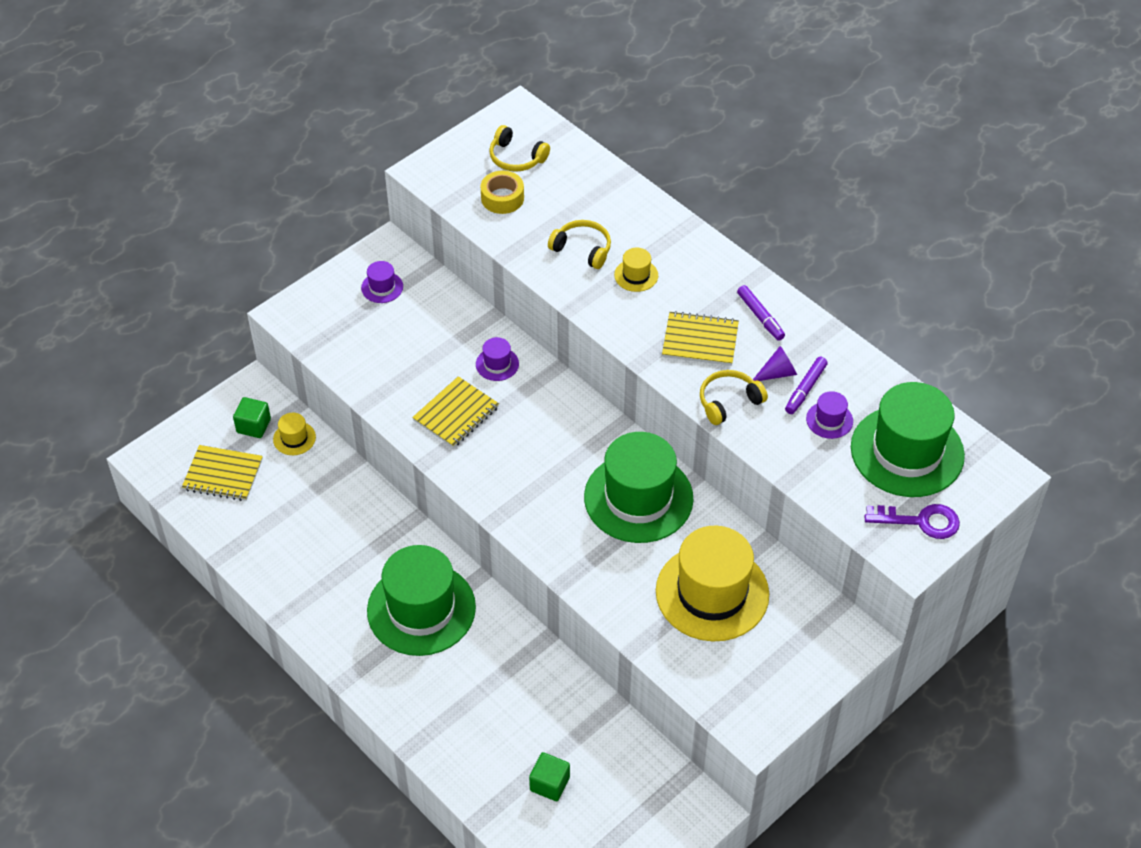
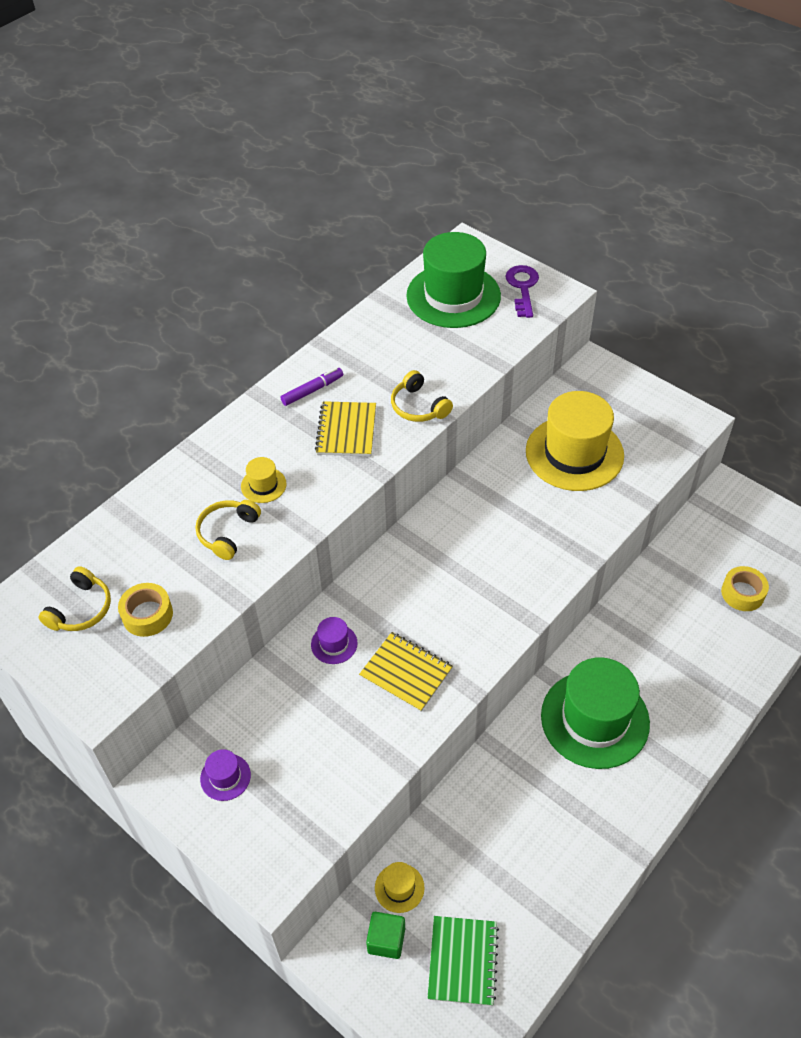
camera: 95 degrees left, 0 degrees up
yellow notebook [182,445,263,501] -> green notebook [427,916,499,1006]
green cube [529,752,570,801] -> yellow tape [721,566,769,611]
green hat [584,432,694,543] -> none
purple cone [753,346,797,381] -> none
purple marker [785,357,828,414] -> none
purple hat [806,391,853,439] -> none

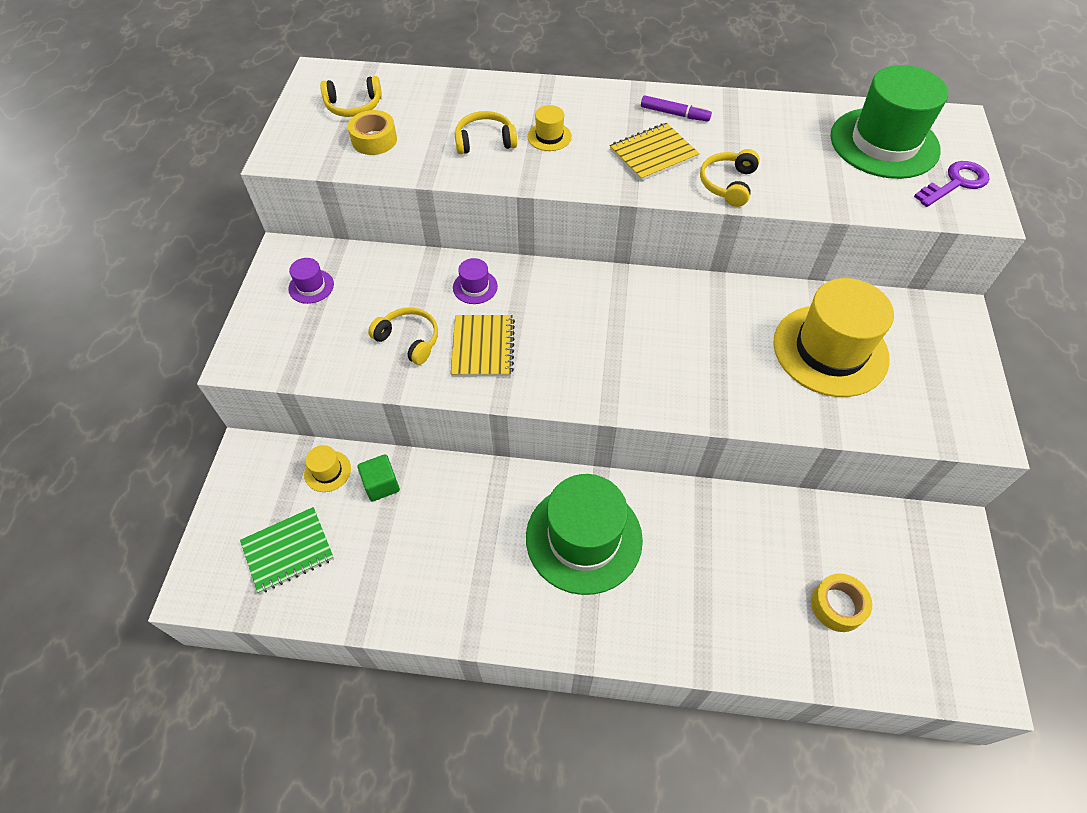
camera: 55 degrees right, 5 degrees up
green cube [366,912,405,959] -> green cube moved to [357,454,400,501]
none -> yellow headphones [368,307,438,365]

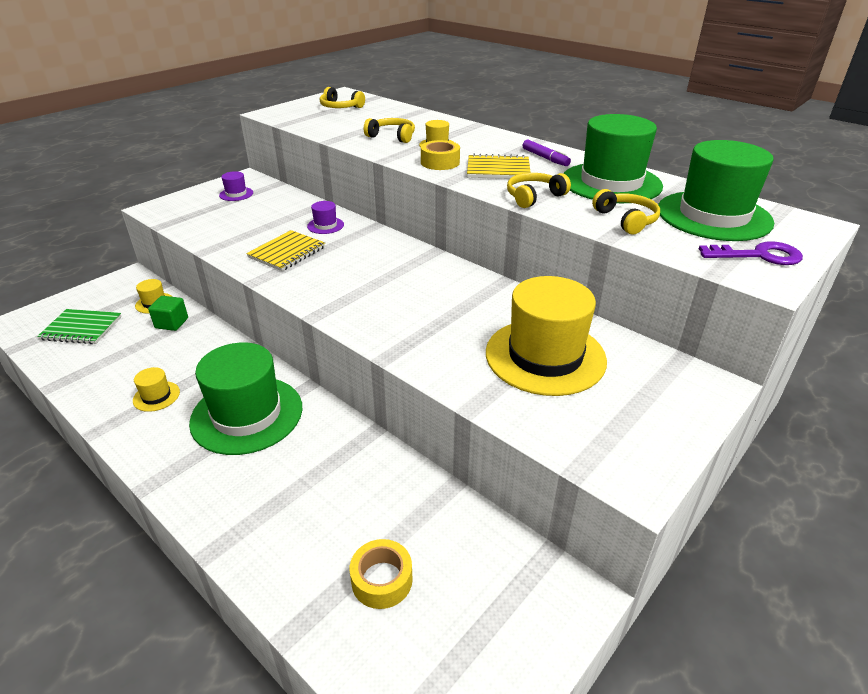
camera: 35 degrees right, 20 degrees down
yellow tape [348,110,397,155] -> yellow tape moved to [421,140,460,170]
yellow headphones [368,307,438,365] -> yellow headphones moved to [592,189,660,234]
none -> yellow hat [133,367,180,412]
none -> green hat [563,114,663,203]

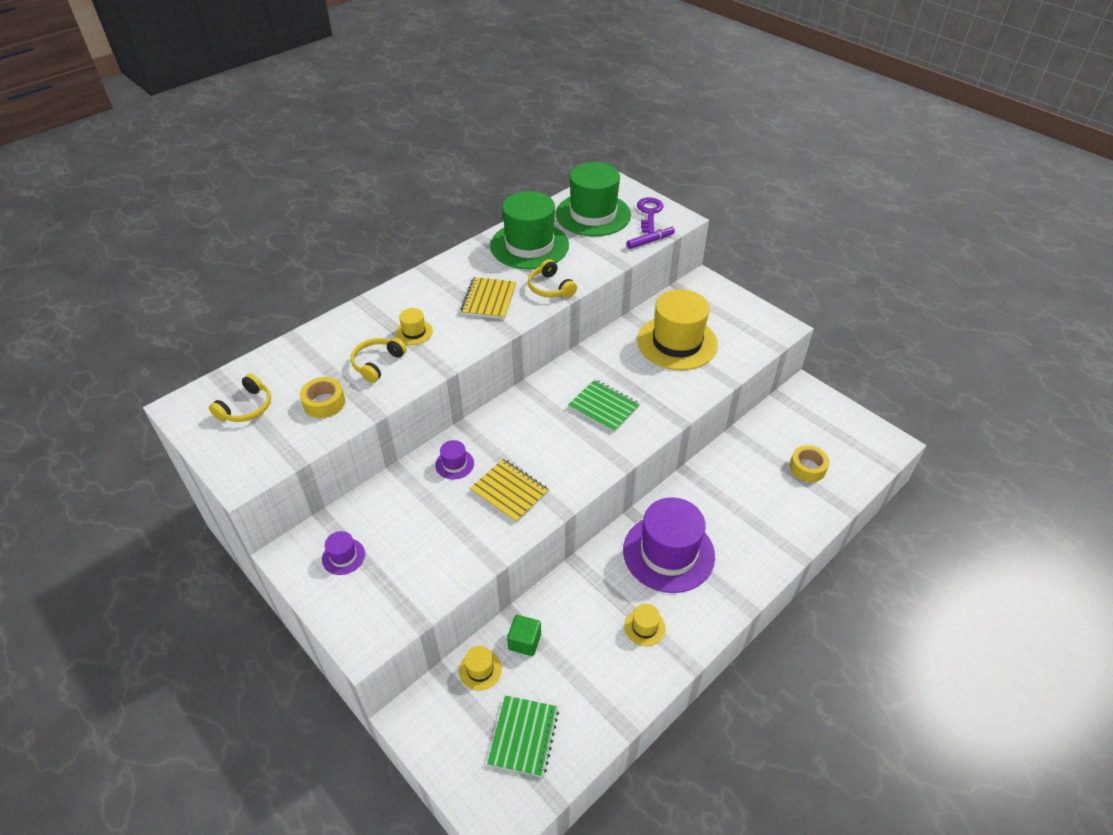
camera: 85 degrees left, 10 degrees up
green hat [189,342,302,455] -> purple hat [623,497,715,593]
yellow tape [421,140,460,170] -> yellow tape moved to [300,377,345,418]
purple marker [523,140,571,166] -> purple marker moved to [626,226,675,249]
yellow headphones [592,189,660,234] -> none
none -> green notebook [568,379,640,432]

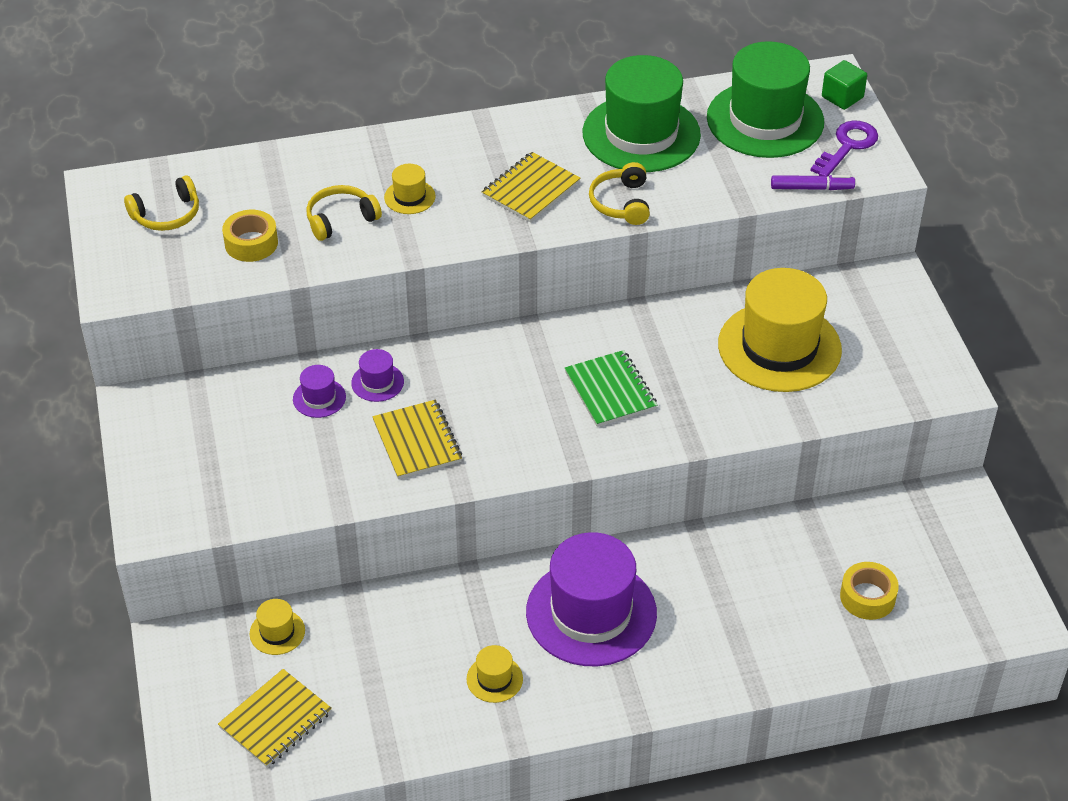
camera: 30 degrees right, 0 degrees up
purple hat [322,531,365,575] -> purple hat moved to [293,365,346,418]
green notebook [487,696,559,777] -> yellow notebook [218,669,332,767]
green cube [507,615,541,656] -> green cube moved to [822,60,867,110]

